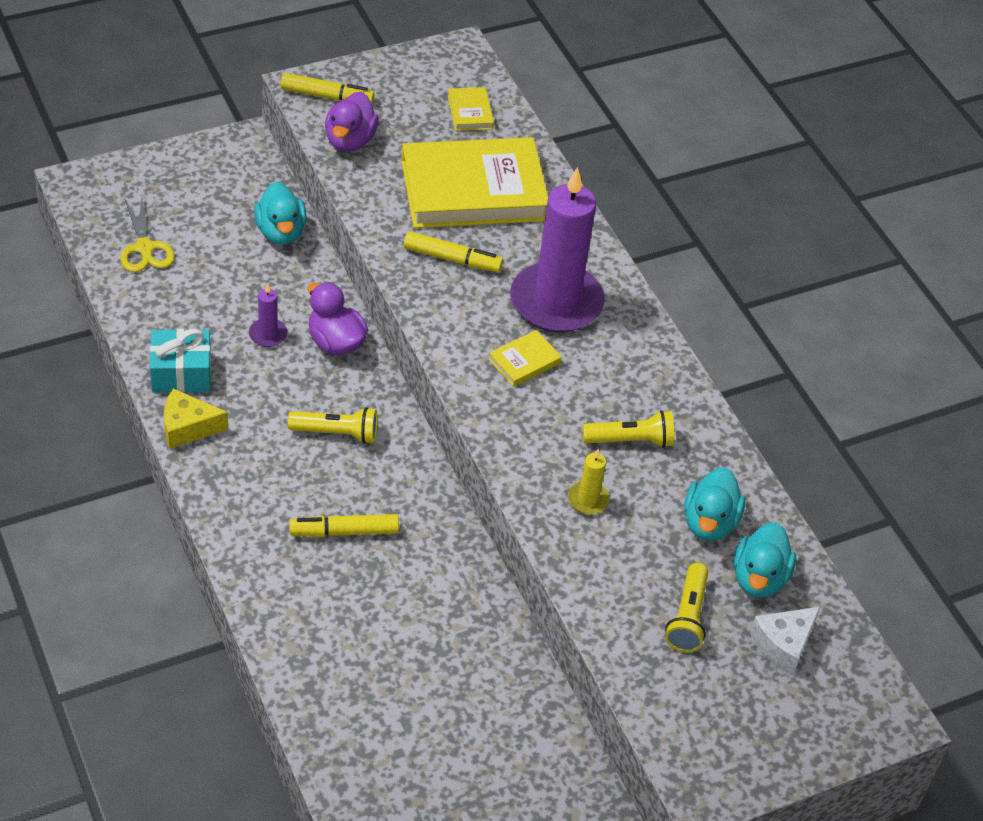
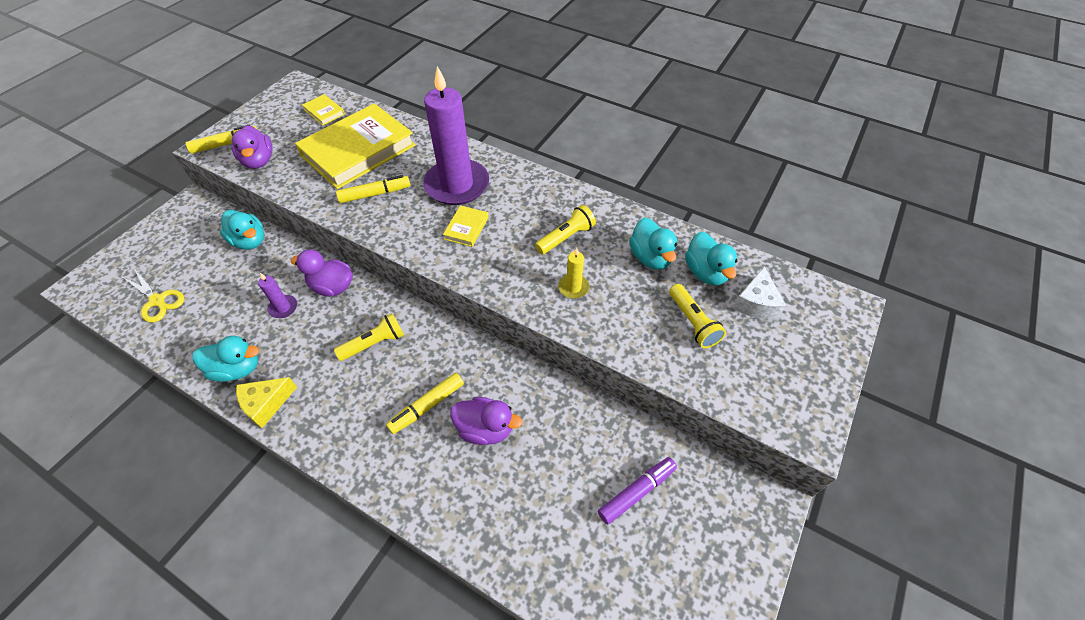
camera: 30 degrees left, 5 degrees up
turquoise gift [150,329,211,393] -> turquoise duck [193,336,259,382]
none -> purple duck [450,397,522,445]
none -> purple marker [598,457,677,525]

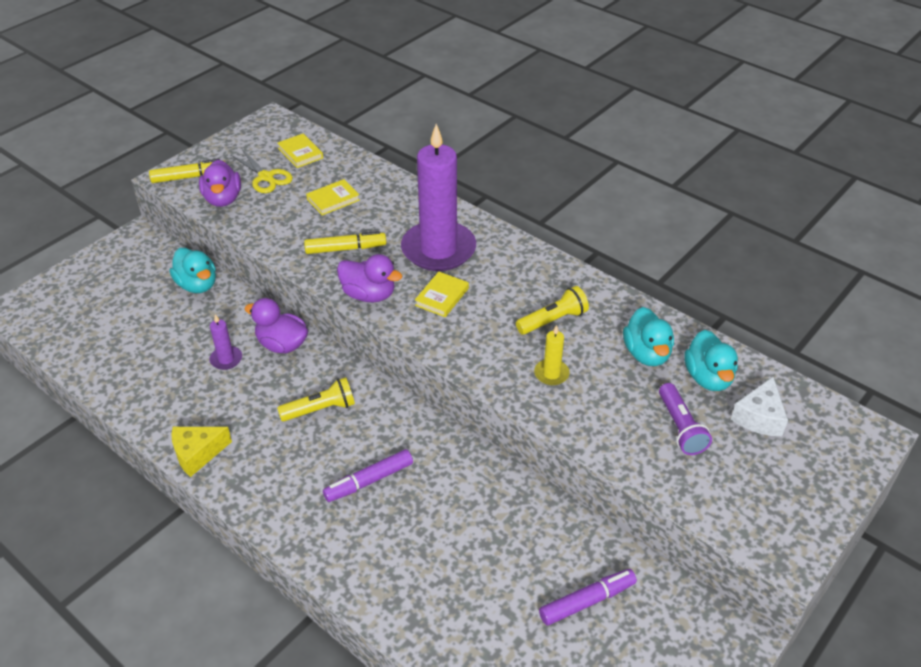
camera: 10 degrees right, 10 degrees down
yellow scissors [124,268,185,322] -> yellow scissors moved to [231,149,293,193]
turquoise duck [193,336,259,382] -> none
yellow book [295,103,415,189] -> yellow book [306,179,360,215], size x0.41
yellow marker [386,373,464,434] -> purple marker [323,449,413,502]
purple duck [450,397,522,445] -> purple duck moved to [337,254,402,302]
yellow flashlight [669,284,726,348] -> purple flashlight [659,383,712,455]

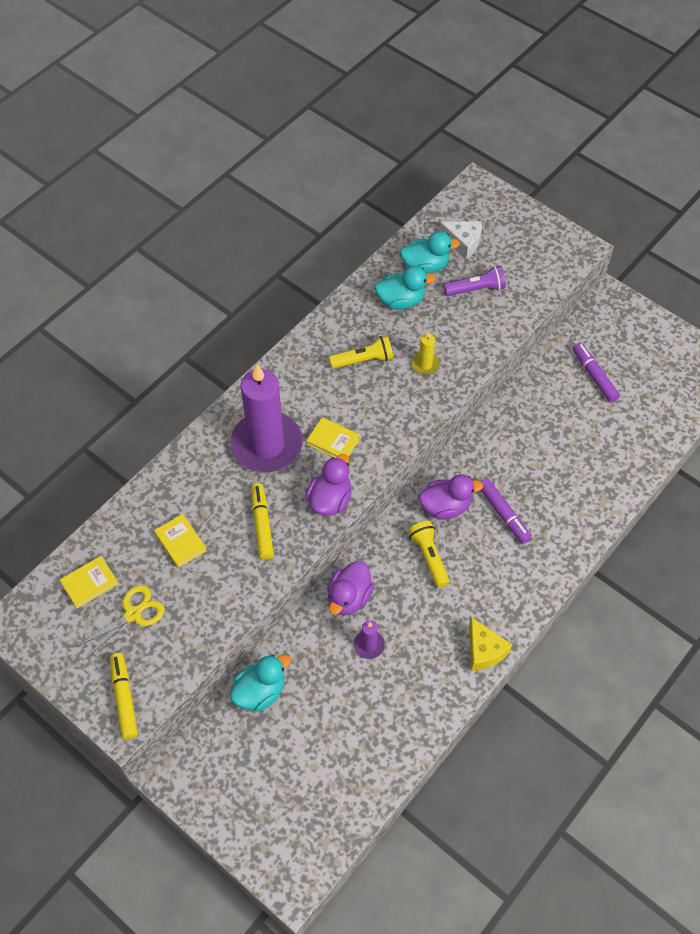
camera: 90 degrees left, 15 degrees up
purple duck [199,160,241,207] -> purple duck moved to [419,474,483,520]
yellow flashlight [516,286,589,335] -> yellow flashlight turned 105 degrees clockwise [329,335,393,369]

